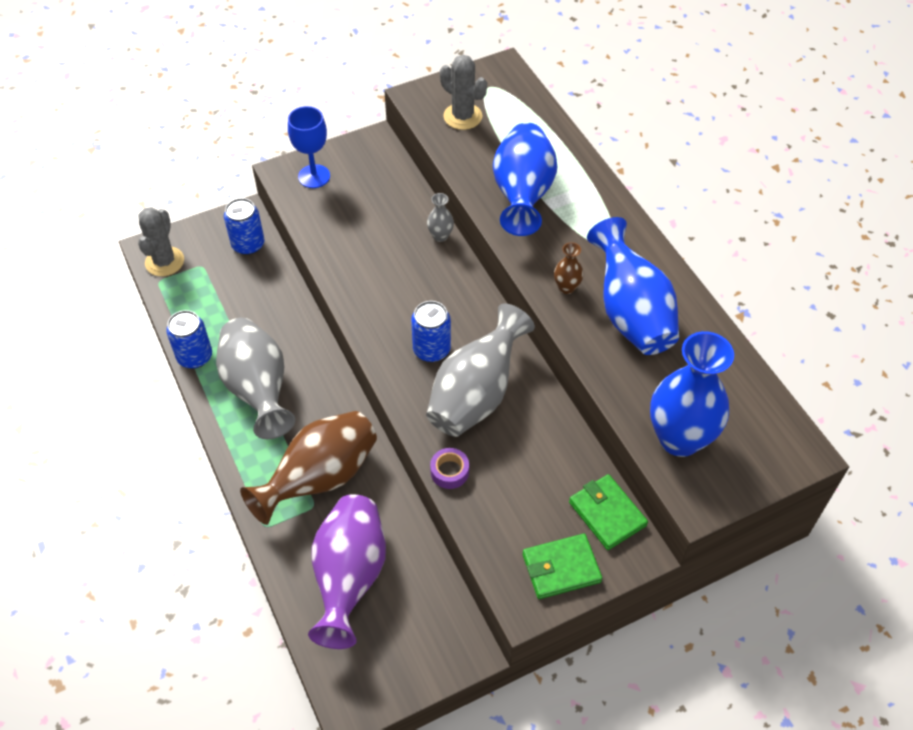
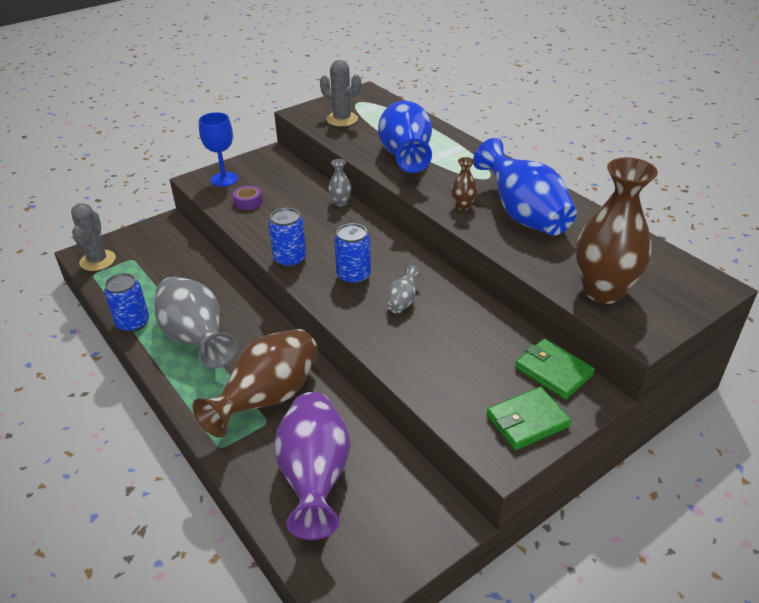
camera: 10 degrees left, 15 degrees down
blue can [224,198,264,255] -> blue can moved to [269,208,306,267]
grey vase [426,303,535,437] -> grey vase [387,265,421,313], size x0.43
purple tape [430,448,469,489] -> purple tape moved to [233,186,263,210]
blue vase [650,331,734,457] -> brown vase [576,157,658,304]

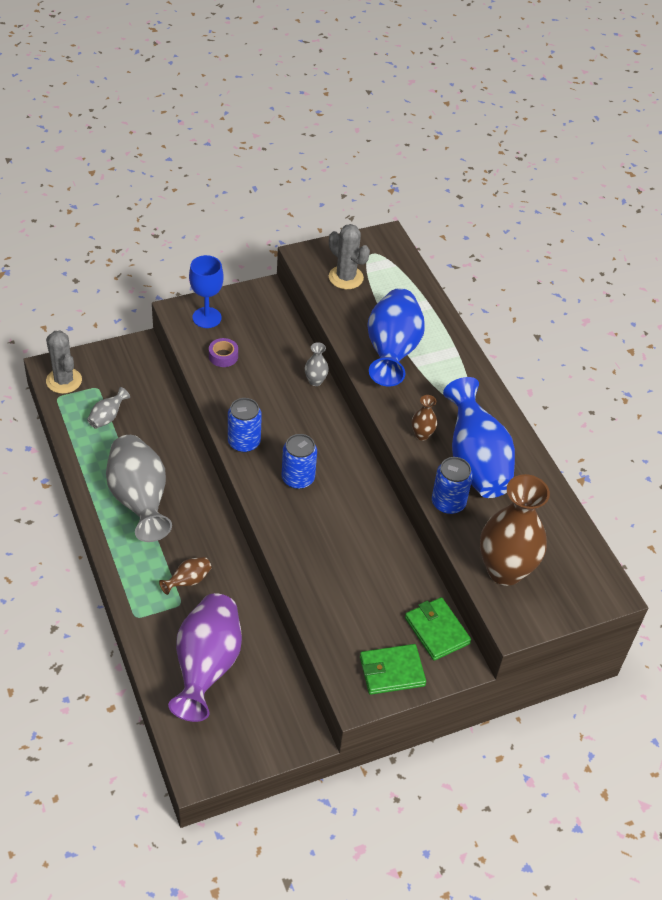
camera: 10 degrees right, 10 degrees up
grey cactus [71,203,116,271] -> grey cactus turned 45 degrees counterclockwise [46,330,82,394]
blue can [104,273,149,332] -> blue can moved to [432,457,473,514]
brown vase [193,329,318,438] -> brown vase [159,557,211,595], size x0.43
grey vase [387,265,421,313] -> grey vase moved to [87,387,130,429]

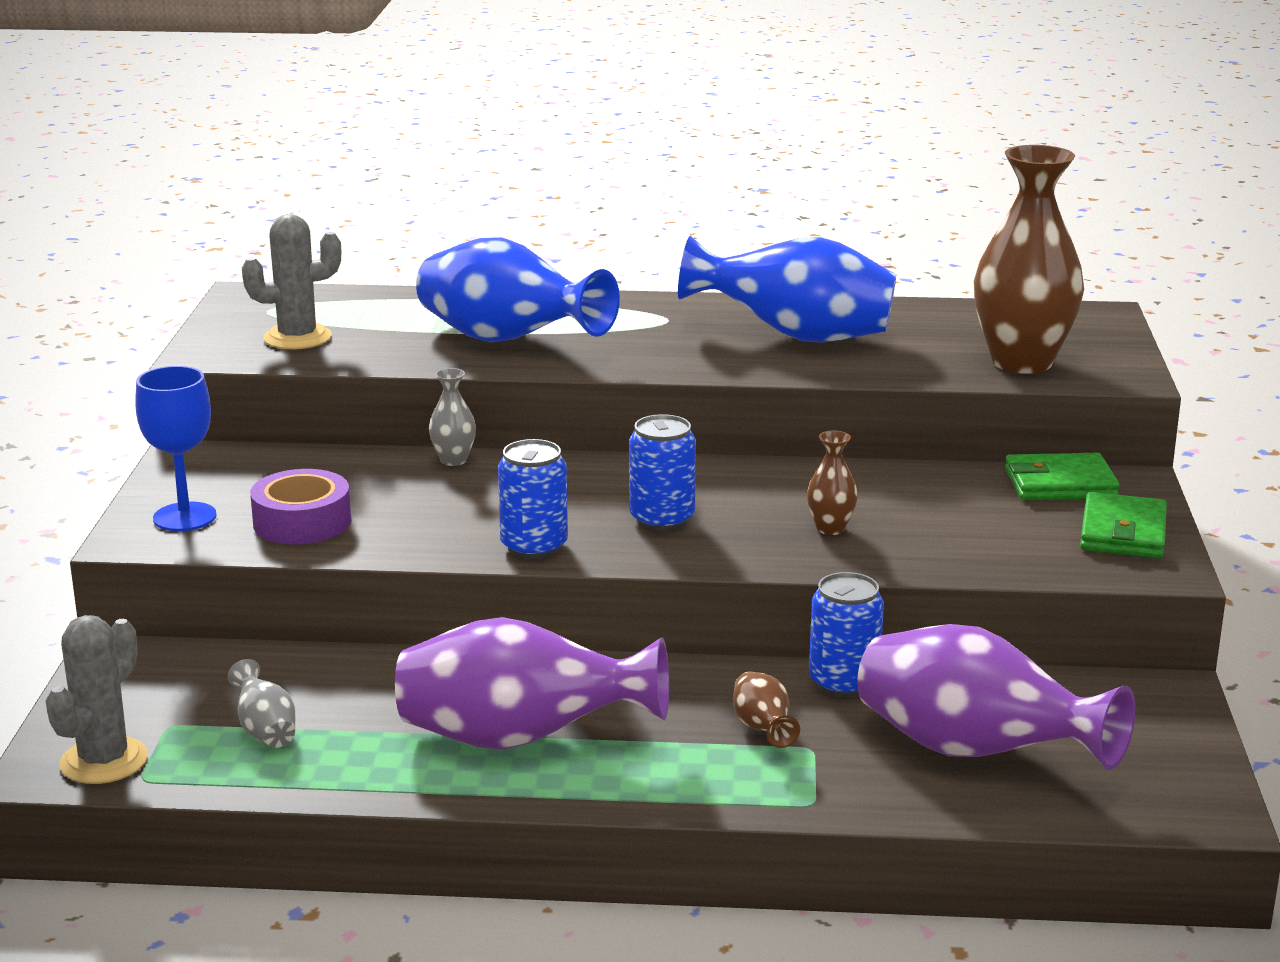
camera: 60 degrees left, 25 degrees down
grey cactus [46,330,82,394] -> grey cactus turned 60 degrees counterclockwise [45,615,148,784]
grey vase [106,435,172,542] -> purple vase [395,617,669,750]
purple tape [209,338,238,367] -> purple tape [250,469,351,544], size x1.56
brown vase [411,395,437,441] -> brown vase moved to [807,430,858,535]
blue can [432,457,473,514] -> blue can moved to [809,572,884,697]

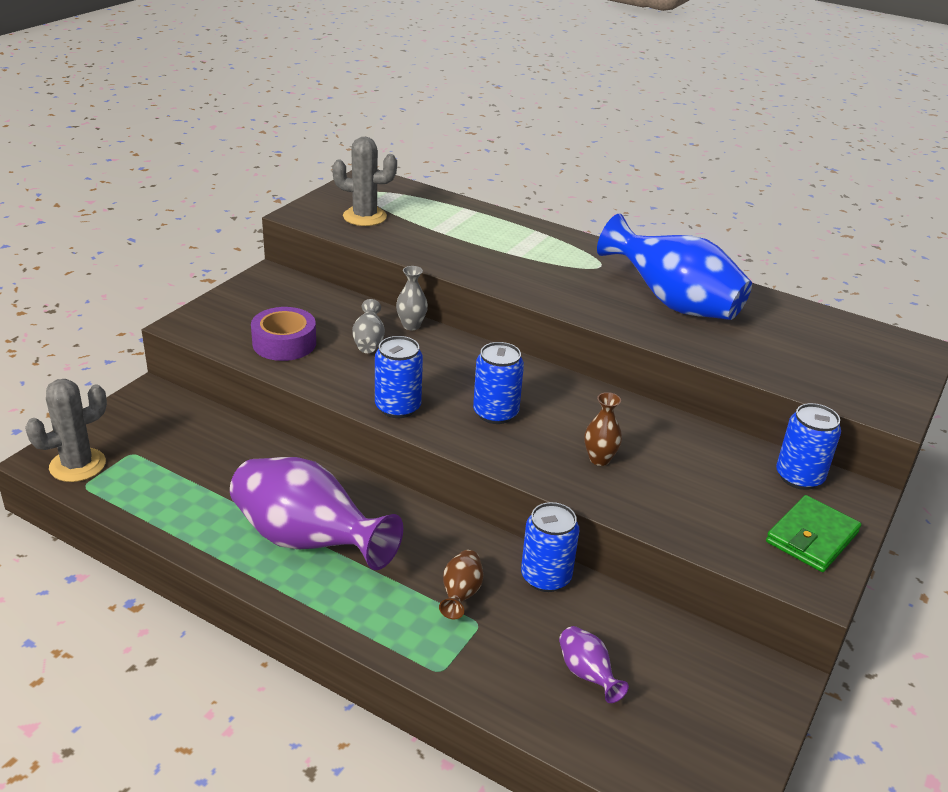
camera: 25 degrees right, 10 degrees up
blue goblet [135,366,217,531] -> none
grey vase [227,659,296,748] -> grey vase moved to [352,299,385,353]
blue vase [416,237,620,342] -> none
purple vase [857,624,1135,770] -> purple vase [559,626,629,703], size x0.43
brown vase [974,145,1084,374] -> none
green wallet [1005,453,1120,500] -> blue can [776,403,841,490]

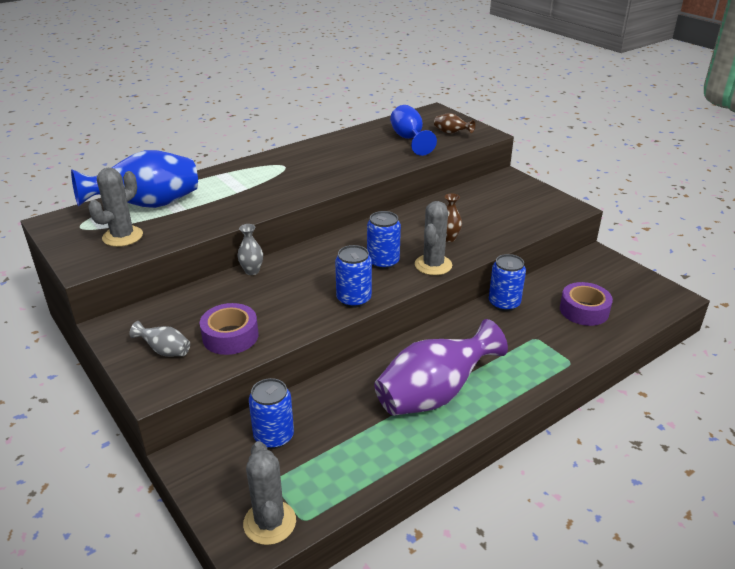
camera: 65 degrees left, 0 degrees up
grey vase [352,299,385,353] -> grey vase moved to [129,321,190,357]
brown vase [439,550,484,619] -> brown vase moved to [434,113,475,134]
purple vase [559,626,629,703] -> purple tape [560,282,613,326]
blue vase [597,213,752,320] -> blue vase moved to [71,150,198,208]
green wallet [766,495,861,572] -> none
blue can [776,403,841,490] -> blue can moved to [249,378,294,449]
none -> blue goblet [390,105,437,156]
none -> grey cactus [415,201,452,275]

